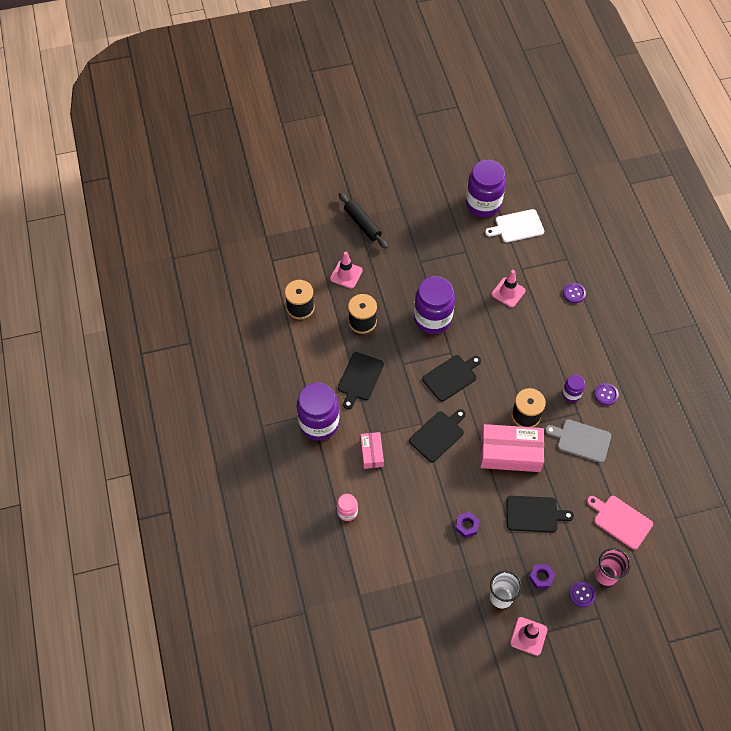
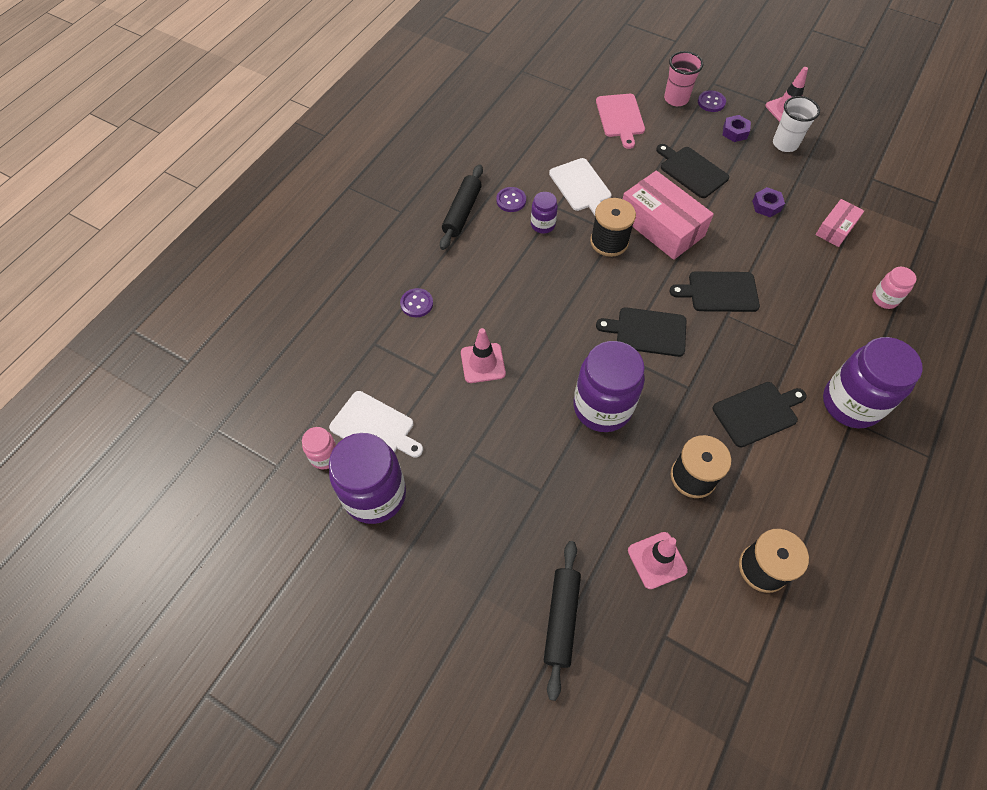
camera: 135 degrees left, 0 degrees up
pink box [360,432,384,469] -> pink box moved to [816,199,864,247]
grey cutting board [545,419,611,463] -> white cutting board [549,158,611,215]
none -> pink jar [302,427,337,469]
none -> black rolling pin [440,164,483,250]

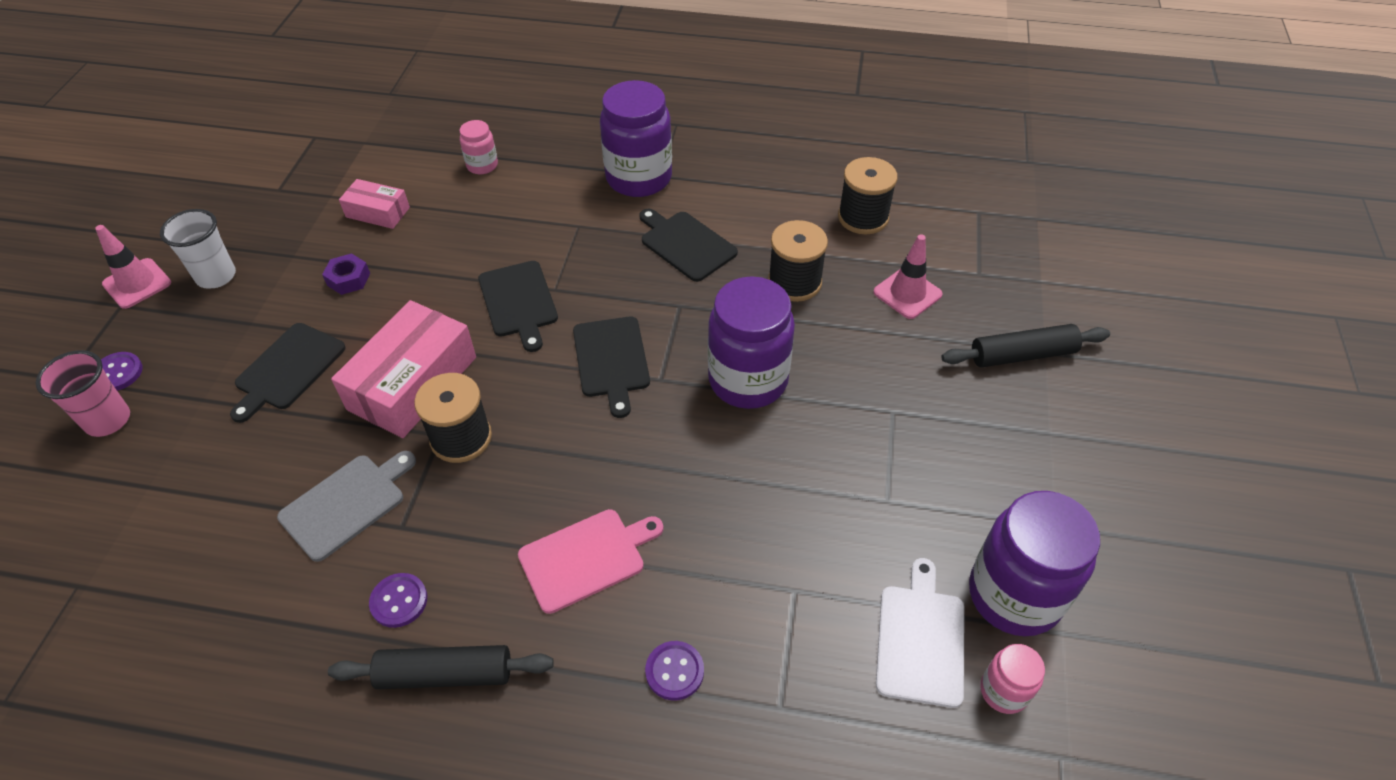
camera: 110 degrees left, 10 degrees down
pink traffic cone [461,328,506,383] -> none
purple jar [531,192,558,234] -> none
white cutting board [549,158,611,215] -> grey cutting board [277,451,416,562]
pink cutting board [596,94,645,149] -> pink cutting board moved to [518,509,664,614]
purple nut [722,115,751,142] -> none

